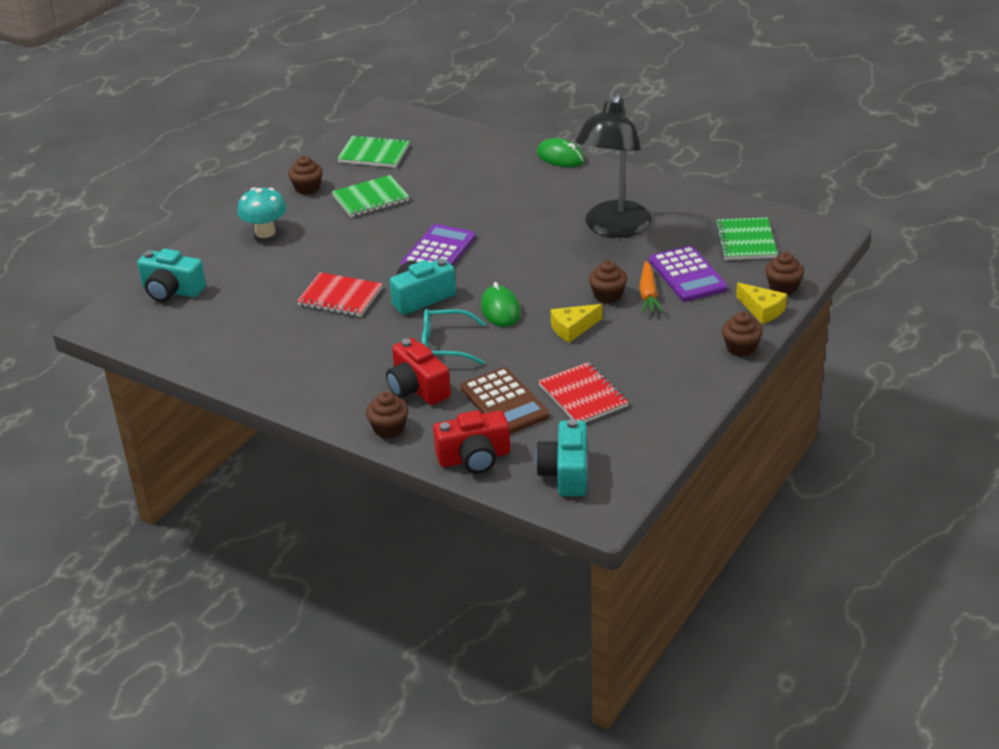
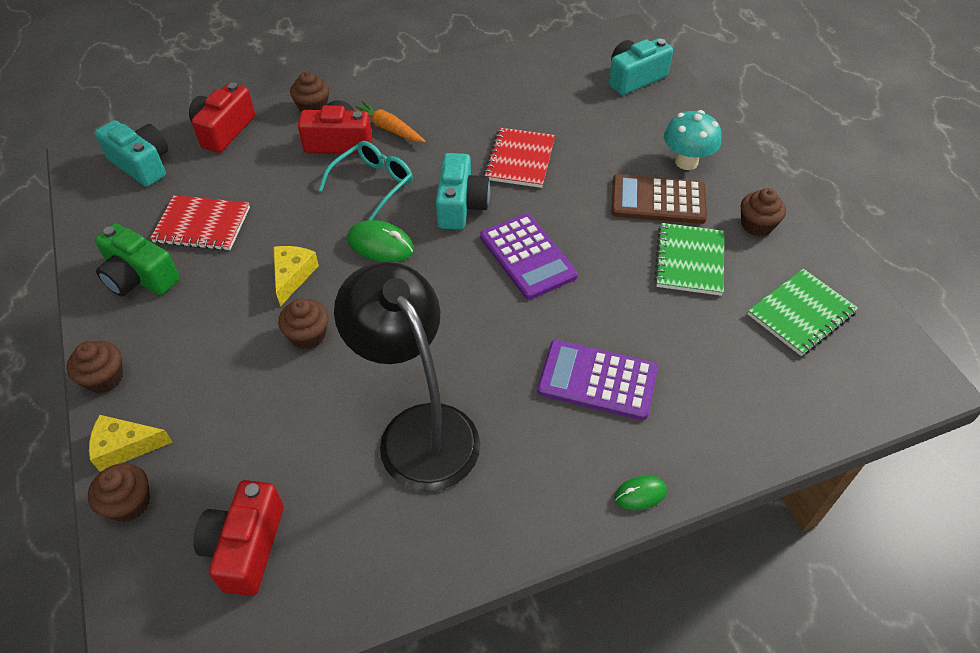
camera: 125 degrees right, 15 degrees up
red notebook [297,272,383,317] -> red notebook turned 45 degrees counterclockwise [484,128,555,188]
brown calculator [460,367,550,434] -> brown calculator moved to [611,174,707,224]
green mouse [537,138,585,167] -> green mouse [615,476,667,510], size x0.61
orange carrot [639,261,663,313] -> orange carrot moved to [354,101,425,142]
purple calculator [649,245,728,302] -> purple calculator moved to [537,340,658,420]
green notebook [715,217,778,260] -> red camera [194,480,284,596]
none -> green camera [95,223,180,297]

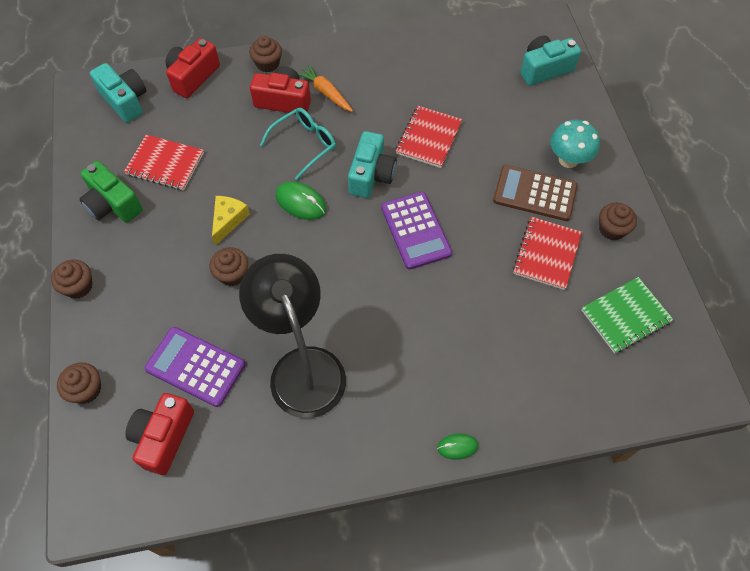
camera: 10 degrees right, 10 degrees up
yellow cheese [89,415,172,472] -> none
purple calculator [537,340,658,420] -> purple calculator moved to [145,327,245,407]
green notebook [654,223,724,296] -> red notebook [513,217,582,290]

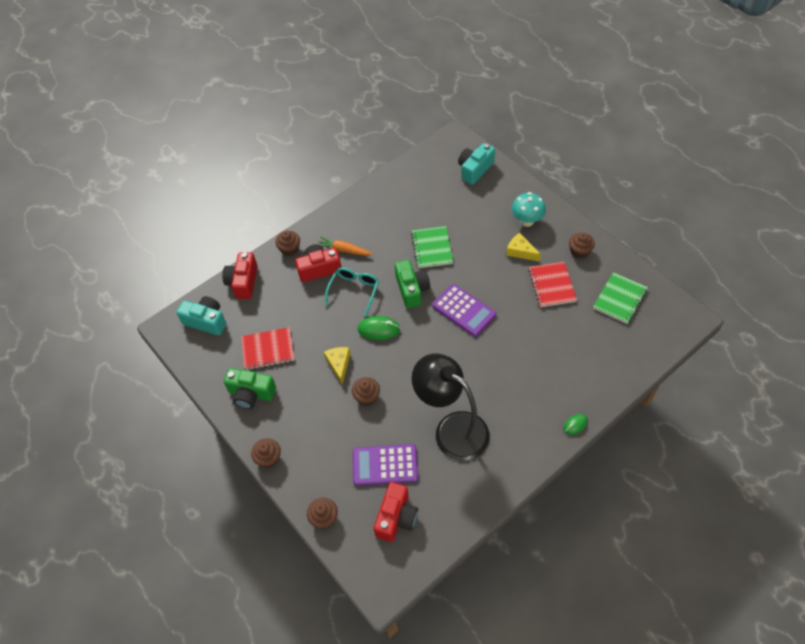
camera: 25 degrees left, 5 degrees down
red camera [125,393,194,475] -> red camera turned 150 degrees counterclockwise [374,482,418,542]
turquoise camera [348,131,397,198] -> green camera [395,260,430,308]
red notebook [396,106,462,168] -> green notebook [411,226,453,268]
brown calculator [493,165,578,221] -> yellow cheese [506,233,541,262]

